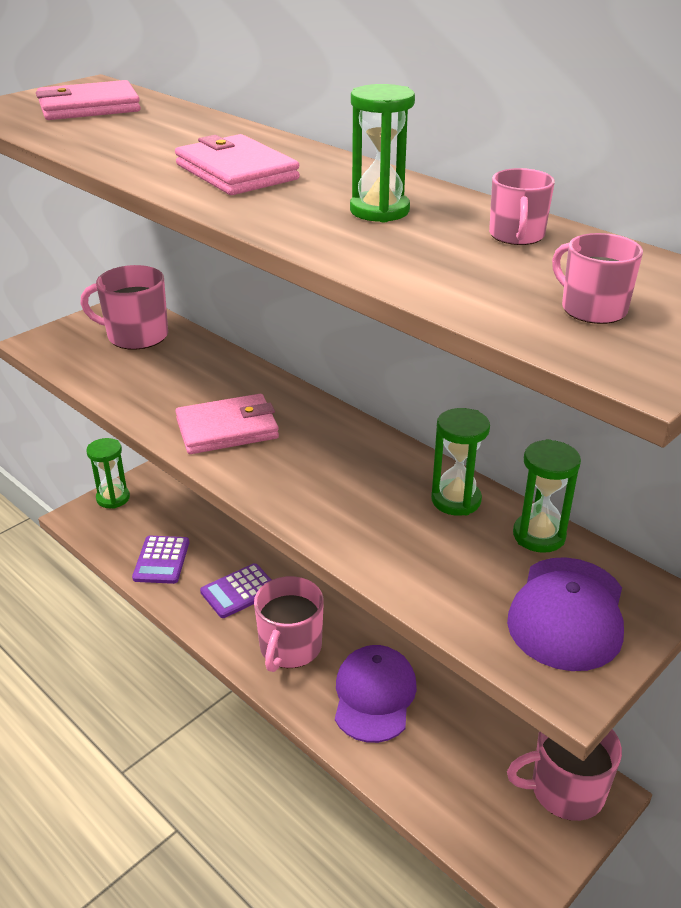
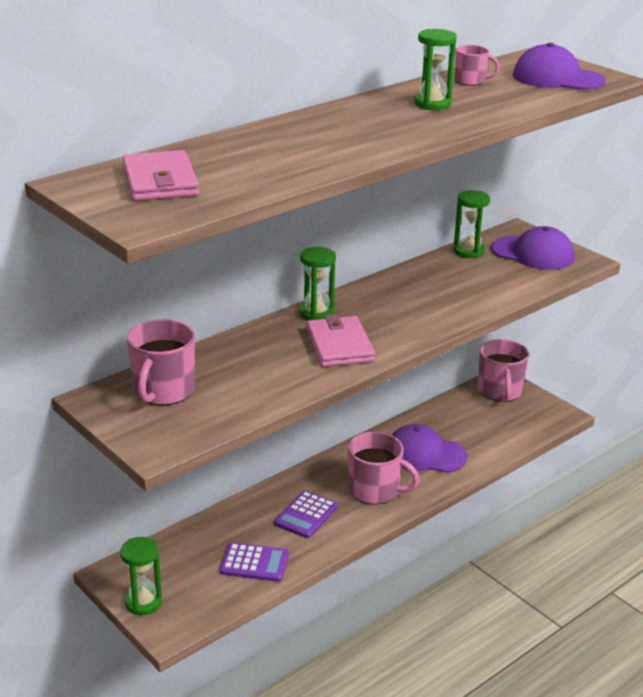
camera: 85 degrees left, 5 degrees down
pink wallet [175,134,300,195] -> none
purple calculator [200,563,271,618] -> purple calculator turned 60 degrees clockwise [274,491,338,538]
green hourglass [431,408,490,516] -> green hourglass moved to [300,247,336,320]
pink mug [552,233,643,324] -> purple cap [513,43,606,90]

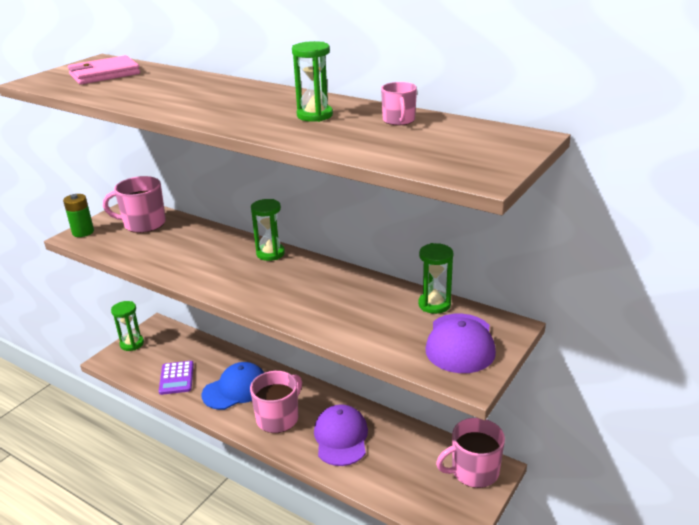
camera: 75 degrees right, 0 degrees up
purple calculator [274,491,338,538] -> blue cap [202,362,264,410]
pink wallet [306,314,375,367] -> none
pink mug [348,432,419,505] -> pink mug turned 150 degrees counterclockwise [250,371,302,433]
purple cap [513,43,606,90] -> none
none -> green battery [63,194,94,237]

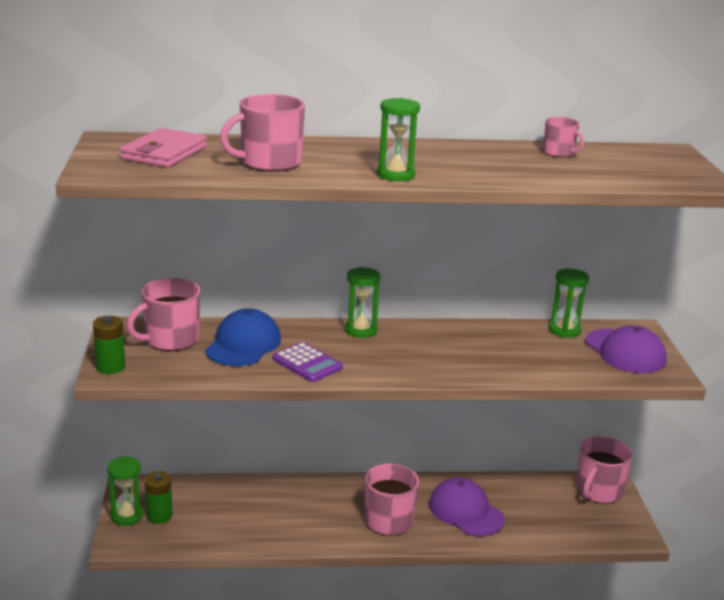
camera: 40 degrees left, 5 degrees down
purple calculator [159,361,194,395] -> purple calculator moved to [272,342,343,382]
blue cap [202,362,264,410] -> blue cap moved to [205,308,281,366]
green hourglass [292,41,333,122] -> green hourglass moved to [377,98,420,181]
none -> green battery [145,471,173,524]
none -> pink mug [220,94,305,172]

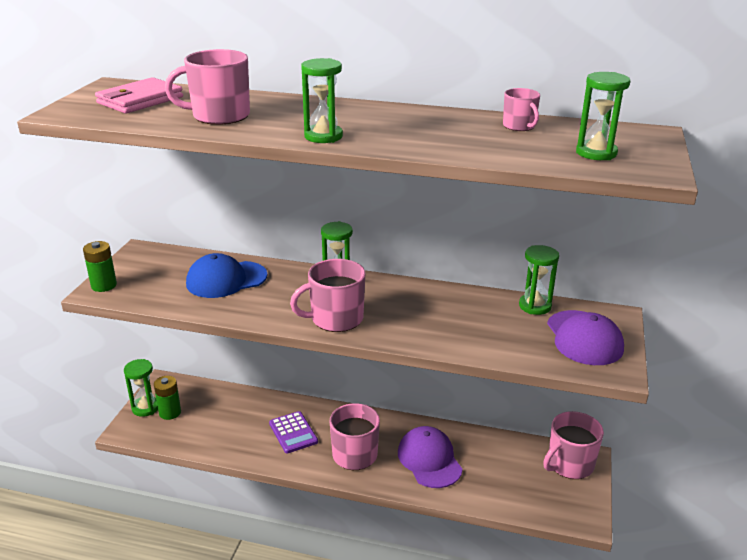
camera: 20 degrees right, 5 degrees up
pink mug [127,278,200,351] -> pink mug moved to [290,259,365,332]
blue cap [205,308,281,366] -> blue cap turned 150 degrees counterclockwise [186,253,267,298]
purple calculator [272,342,343,382] -> purple calculator moved to [269,411,318,453]
none -> green hourglass [576,72,630,160]

